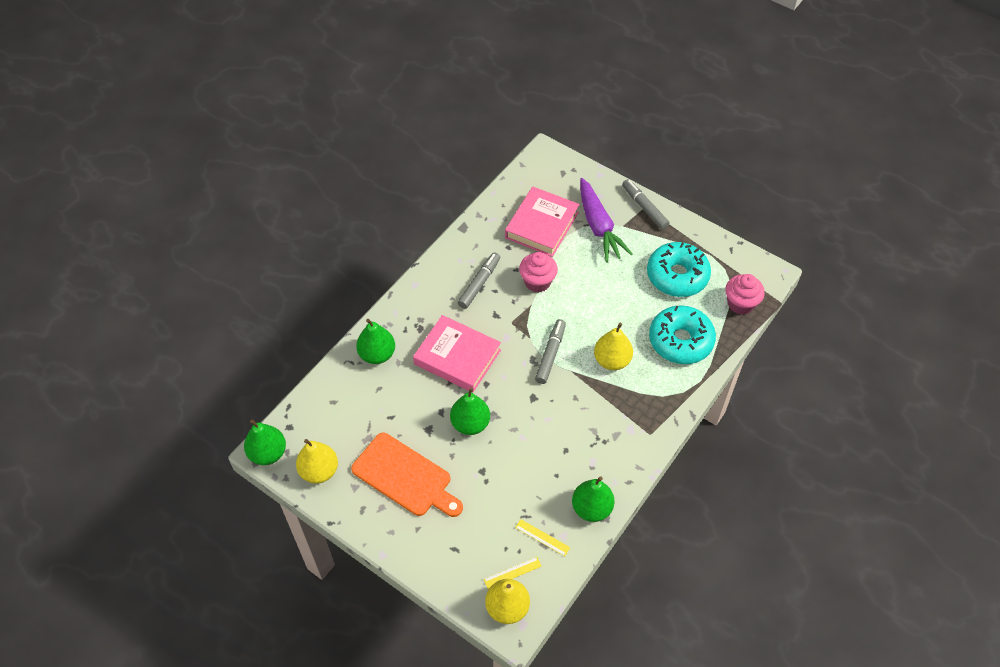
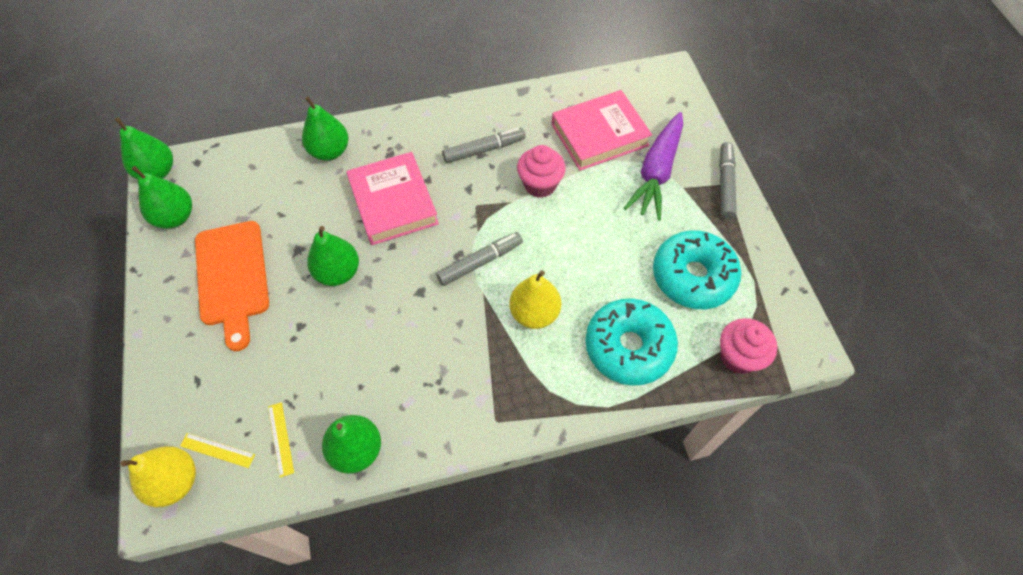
camera: 40 degrees right, 5 degrees up
yellow pear [296,439,338,484] -> green pear [132,166,192,229]

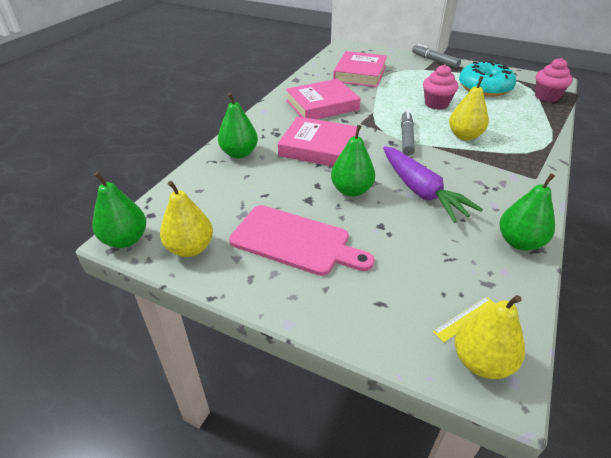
camera: 50 degrees left, 20 degrees down
green pear [132,166,192,229] -> yellow pear [160,181,213,257]
orange cutting board [195,221,269,351] -> pink cutting board [229,205,375,276]
yellow ruler [268,402,294,478] -> none
grey marker [442,128,525,164] -> pink book [286,79,361,120]
pink cupcake [517,145,566,198] -> pink cupcake moved to [423,64,458,110]
turquoise donut [585,298,678,386] -> none
purple carrot [624,112,683,220] -> purple carrot moved to [383,146,483,223]

